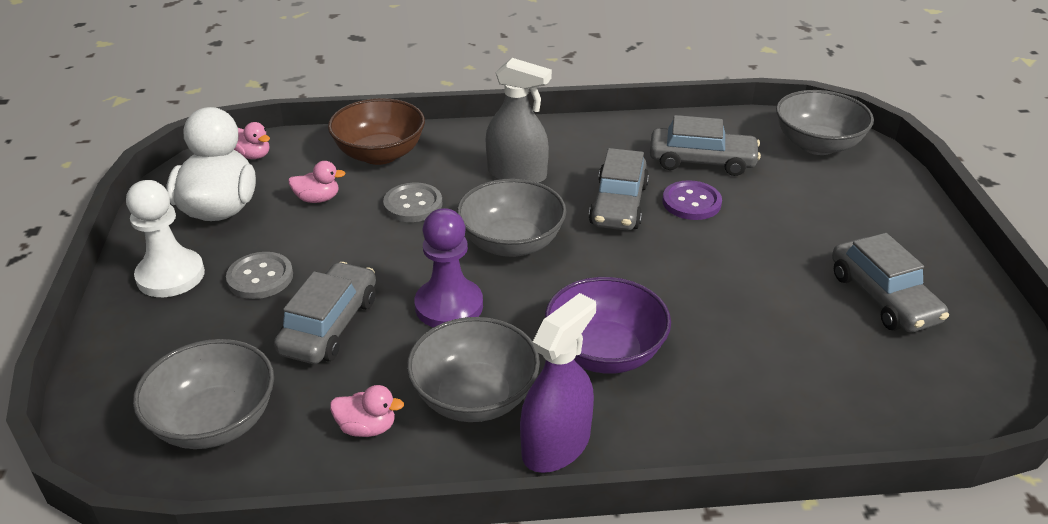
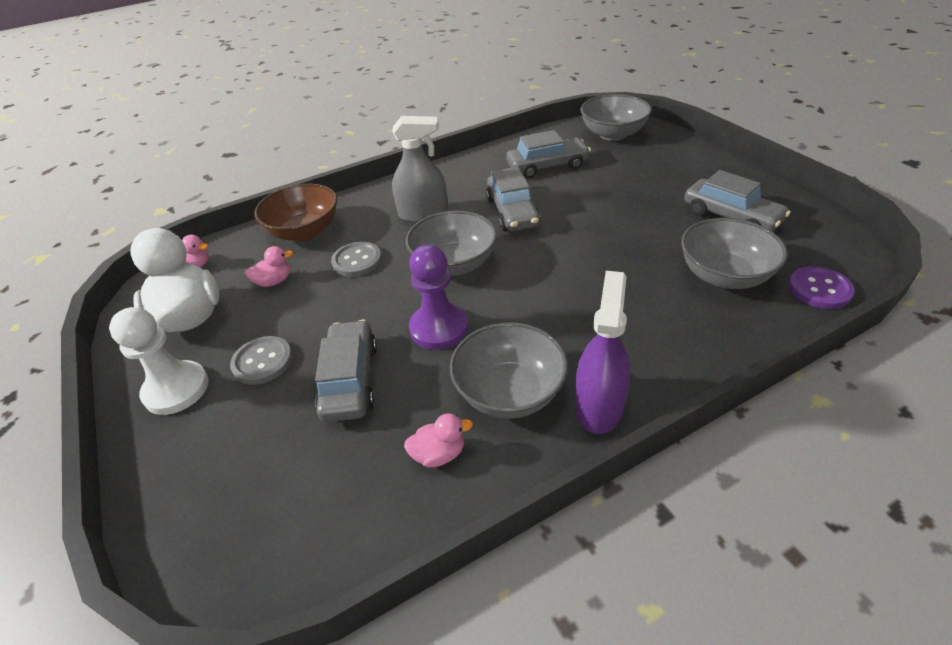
camera: 20 degrees left, 5 degrees up
grey bowl [133,339,274,449] -> grey bowl moved to [681,218,788,289]
purple bowl [545,277,671,374] -> none
purple button [663,180,722,220] -> purple button moved to [788,266,855,309]

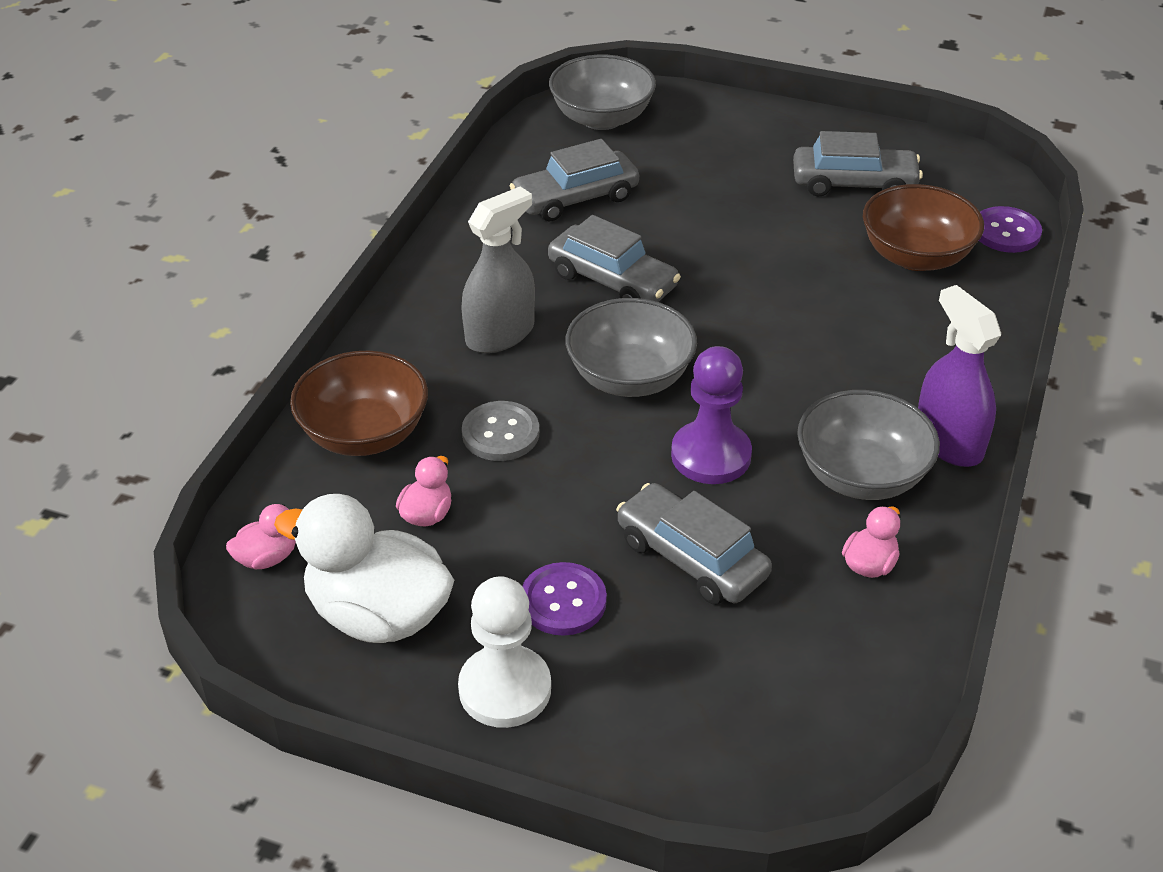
camera: 45 degrees left, 0 degrees up
grey button [230,336,292,385] -> purple button [522,562,607,636]
grey car [506,130,591,179] -> grey car turned 150 degrees counterclockwise [510,139,639,221]
grey bowl [681,218,788,289] -> brown bowl [863,184,984,271]

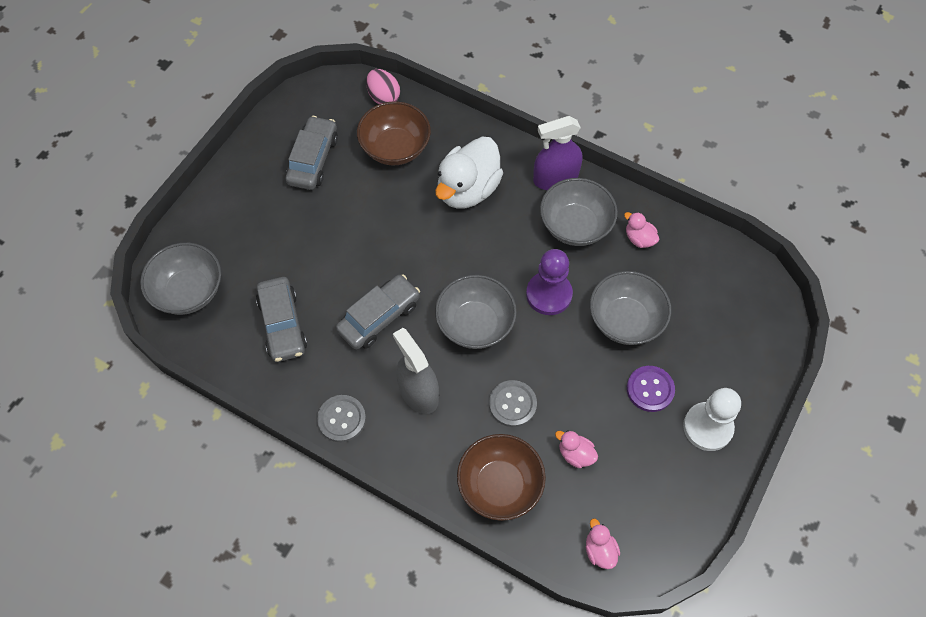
camera: 80 degrees left, 20 degrees up
white duck [274,494,454,643] -> white duck moved to [435,137,503,209]
grey car [616,483,772,605] -> grey bowl [590,271,671,345]
purple button [979,206,1042,253] -> pink egg [366,69,400,104]
none -> grey button [317,395,366,442]

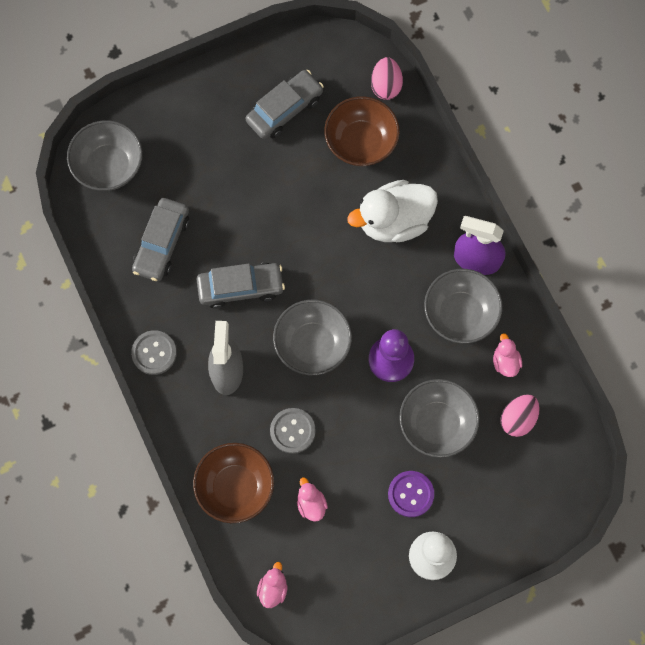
camera: 35 degrees right, 10 degrees up
none -> pink egg [500,394,540,437]

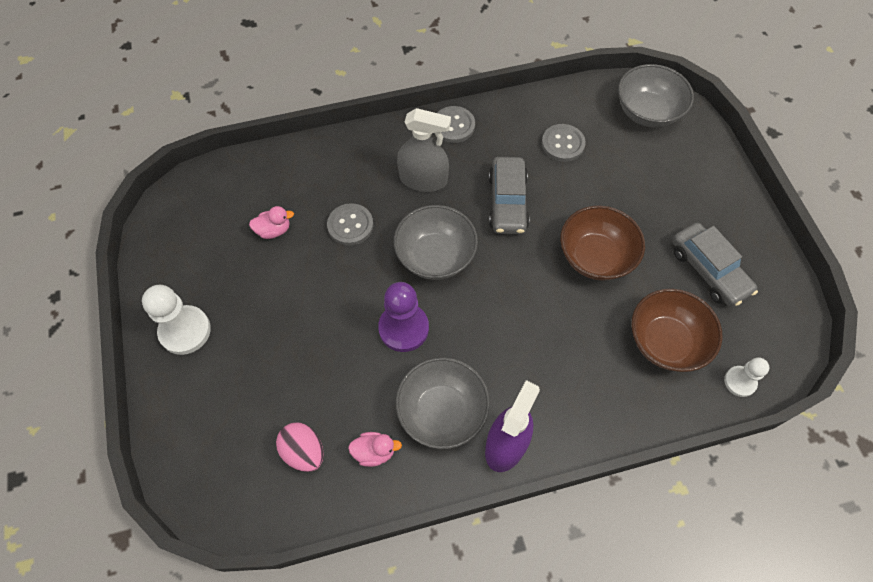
camera: 100 degrees right, 10 degrees down
grey car [132,198,189,281] -> grey button [542,124,586,162]
brown bowl [193,443,274,523] -> brown bowl moved to [560,205,645,281]
pink duck [257,562,287,608] -> none
white duck [347,180,438,242] -> none
pink egg [371,57,403,100] -> white pawn [724,357,769,397]
purple button [388,471,434,517] -> none
grey bowl [399,379,480,458] -> none

